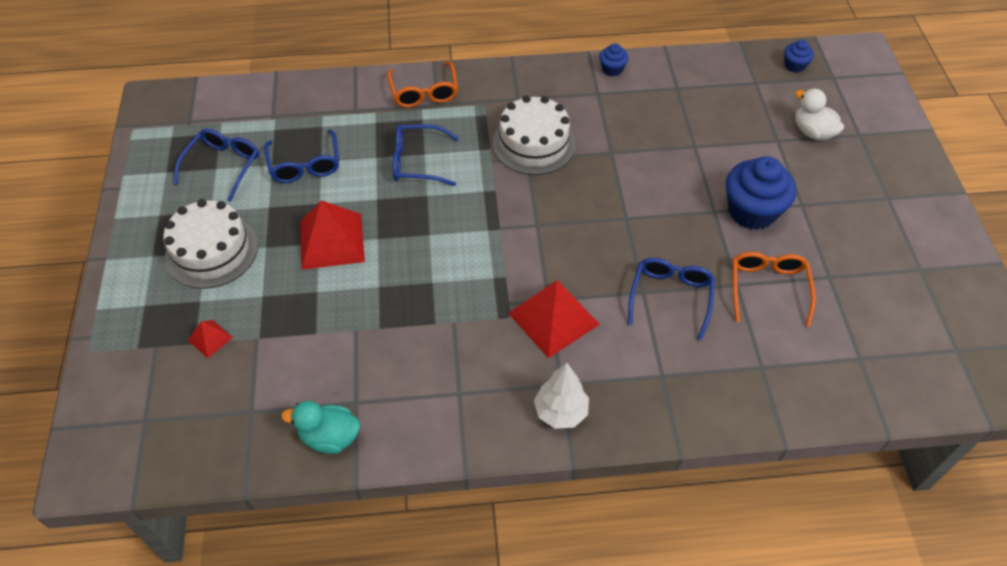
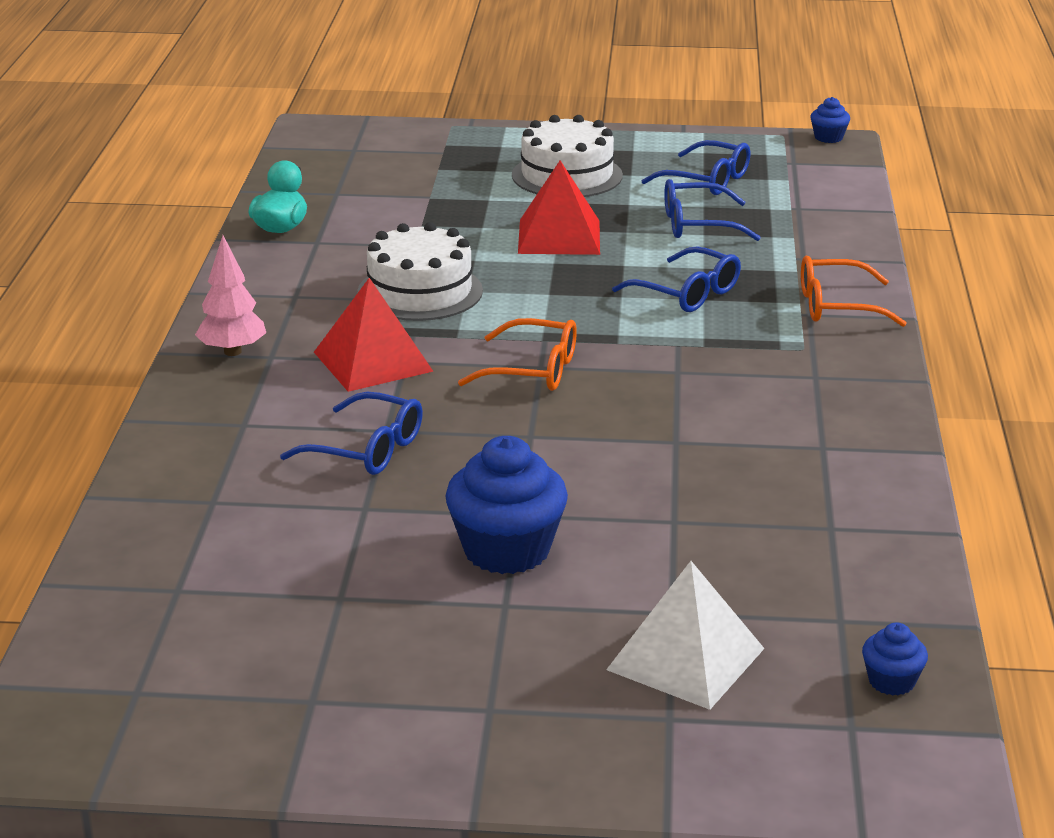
camera: 100 degrees right, 25 degrees down
red pyramid [188,320,233,358] -> none
blue glasses [393,124,459,186] -> blue glasses turned 120 degrees clockwise [612,246,741,312]
white cake [493,95,576,175] -> white cake moved to [357,222,483,321]
white tree [534,363,589,429] -> pink tree [195,236,266,356]
blue cupcake [599,43,629,76] -> blue cupcake moved to [810,97,850,143]
orange glasses [733,252,816,327] -> orange glasses moved to [458,318,577,391]
white duck [795,89,844,141] -> white pyramid [606,561,765,710]

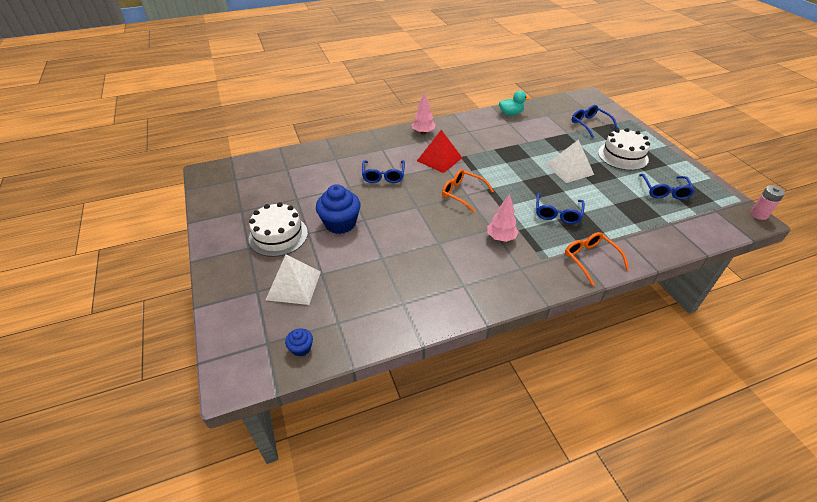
camera: 65 degrees right, 15 degrees up
white cake [357,222,483,321] -> white cake moved to [249,202,308,257]
orange glasses [458,318,577,391] -> orange glasses turned 135 degrees clockwise [442,169,494,213]
red pyramid [518,161,600,255] -> white pyramid [546,139,594,183]
blue glasses [664,179,761,241] -> blue glasses moved to [572,105,618,138]
blue cupcake [810,97,850,143] -> pink battery [750,185,785,220]
none -> pink tree [487,194,519,242]

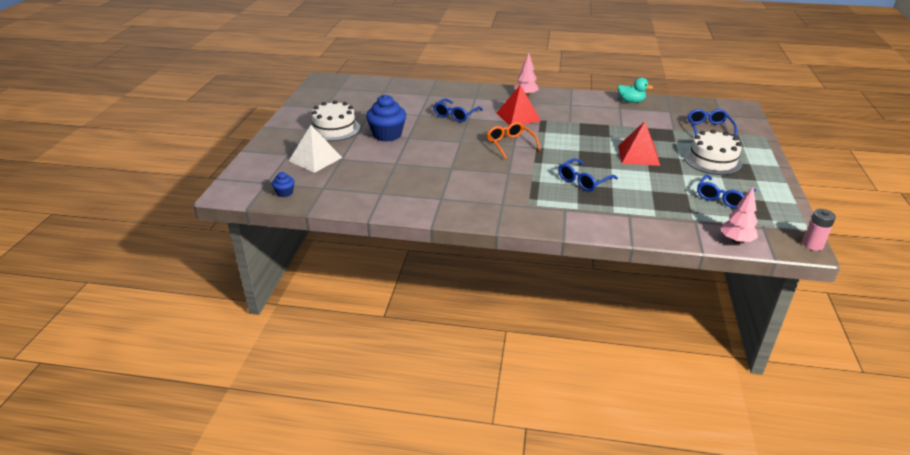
camera: 30 degrees right, 10 degrees down
pink tree [487,194,519,242] -> pink tree moved to [720,187,758,244]
white pyramid [546,139,594,183] -> red pyramid [618,121,660,166]
orange glasses [565,232,629,286] -> none

